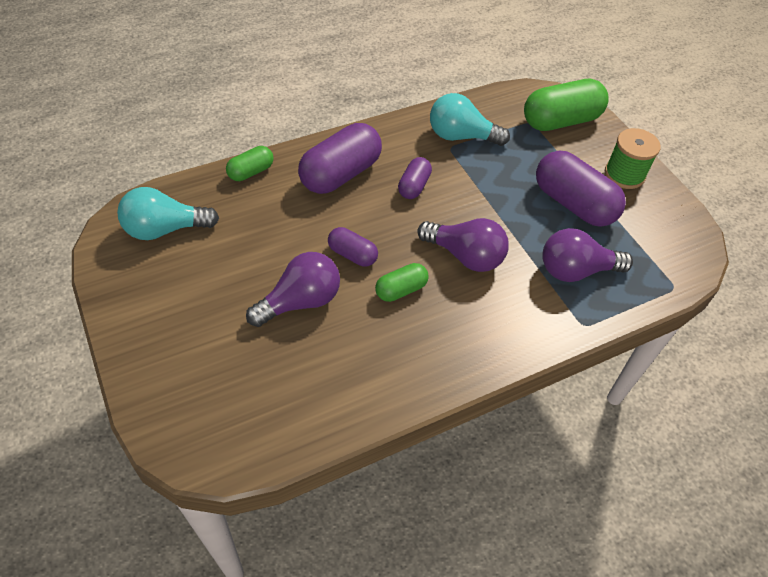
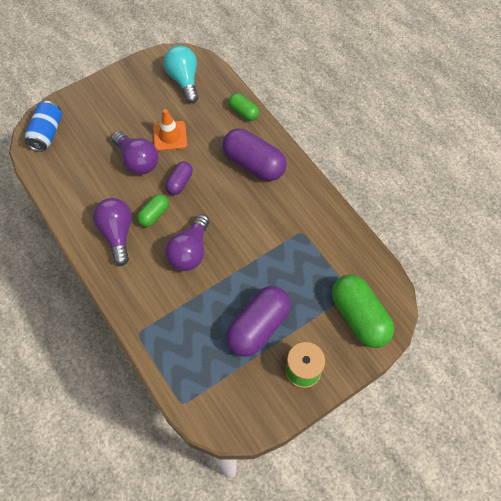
camera: 85 degrees right, 10 degrees up
green capsule [375,263,429,302] -> green capsule turned 75 degrees clockwise [137,194,169,227]
purple capsule [398,157,432,199] -> none
turquoise light bulb [430,93,510,146] -> none
purple light bulb [542,228,633,282] -> purple light bulb moved to [93,198,132,266]
none -> blue can [25,101,62,151]
none -> orange traffic cone [153,109,187,151]

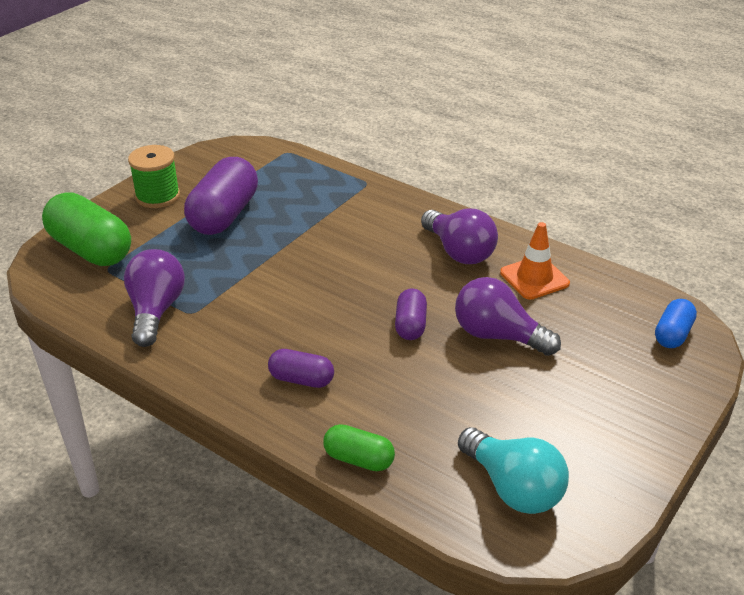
camera: 160 degrees right, 25 degrees down
blue can [25,101,62,151] -> blue capsule [655,299,697,348]
green capsule [137,194,169,227] -> none
orange traffic cone [153,109,187,151] -> orange traffic cone moved to [500,222,570,300]
purple light bulb [165,214,209,271] -> purple light bulb moved to [124,249,185,347]
purple capsule [222,129,287,181] -> purple capsule [268,349,334,388], size x0.53

